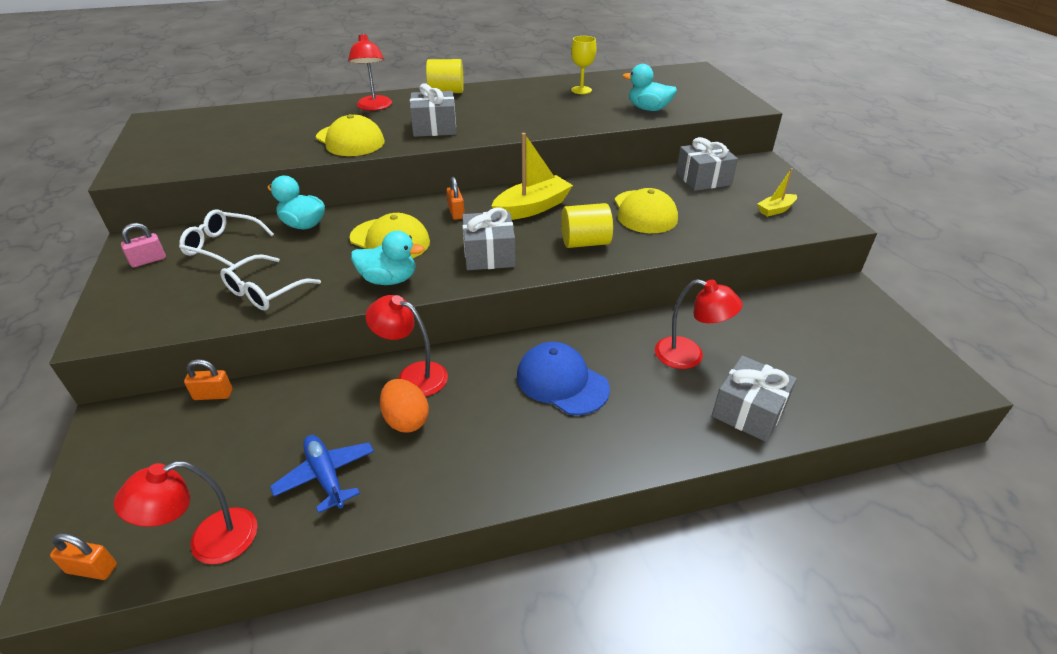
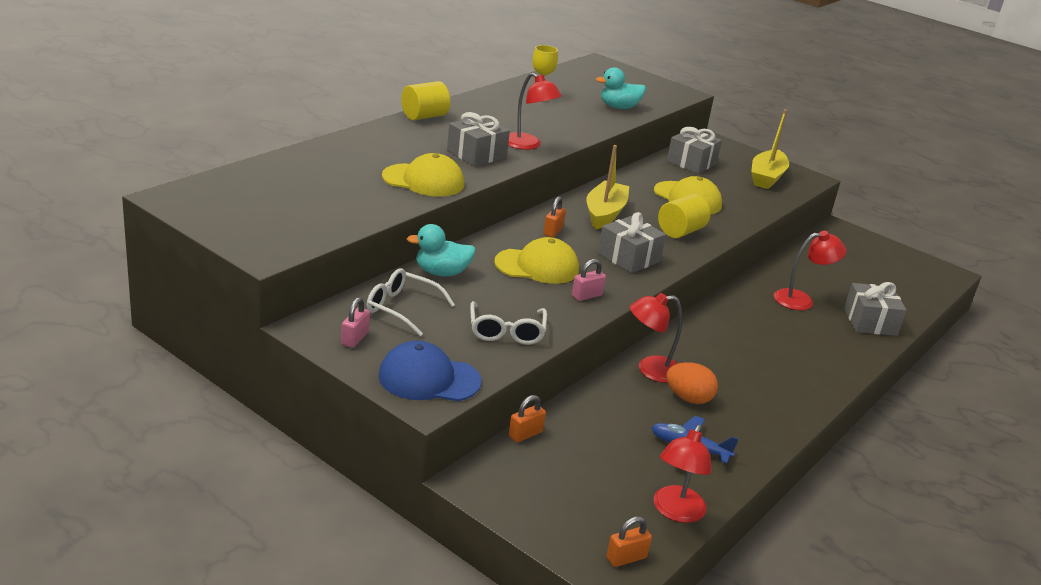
camera: 40 degrees left, 10 degrees down
white glasses [179,209,274,267] -> white glasses turned 45 degrees clockwise [367,268,455,336]
red lamp [348,33,392,111] -> red lamp moved to [508,72,562,150]
turquoise duck [351,231,424,285] -> pink padlock [572,259,606,301]
orange padlock [446,177,465,220] -> orange padlock turned 75 degrees clockwise [543,196,566,238]
blue cap [517,342,610,415] -> blue cap moved to [378,341,481,401]
yellow boat [757,168,797,217] -> yellow boat [751,109,789,189], size x1.86

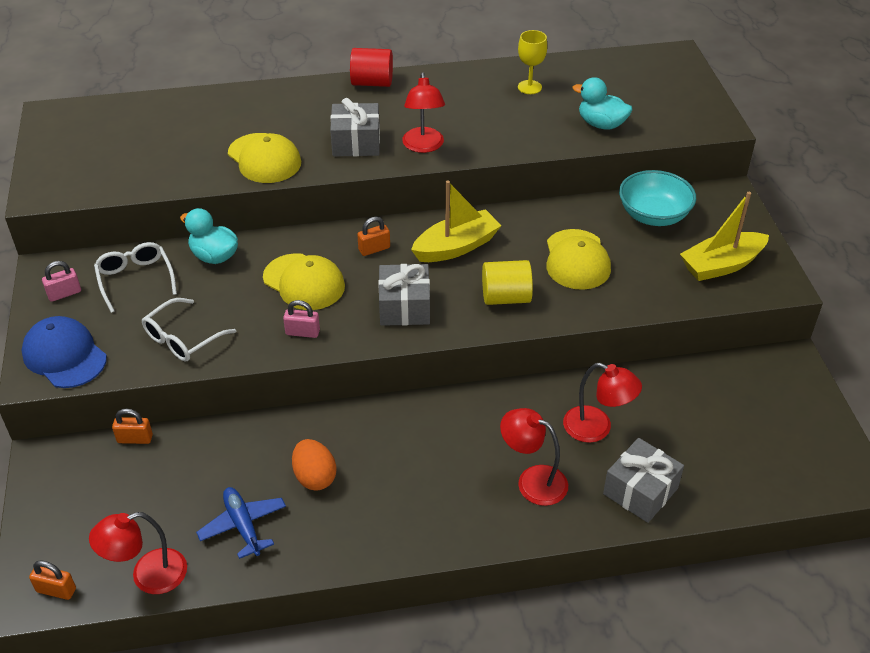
camera: 45 degrees right, 15 degrees up
yellow cylinder [401,81,450,120] -> red cylinder [350,48,393,87]
red lamp [630,293,682,383] -> red lamp moved to [500,408,568,506]
grey gift [667,127,722,174] -> turquoise bowl [619,170,696,226]

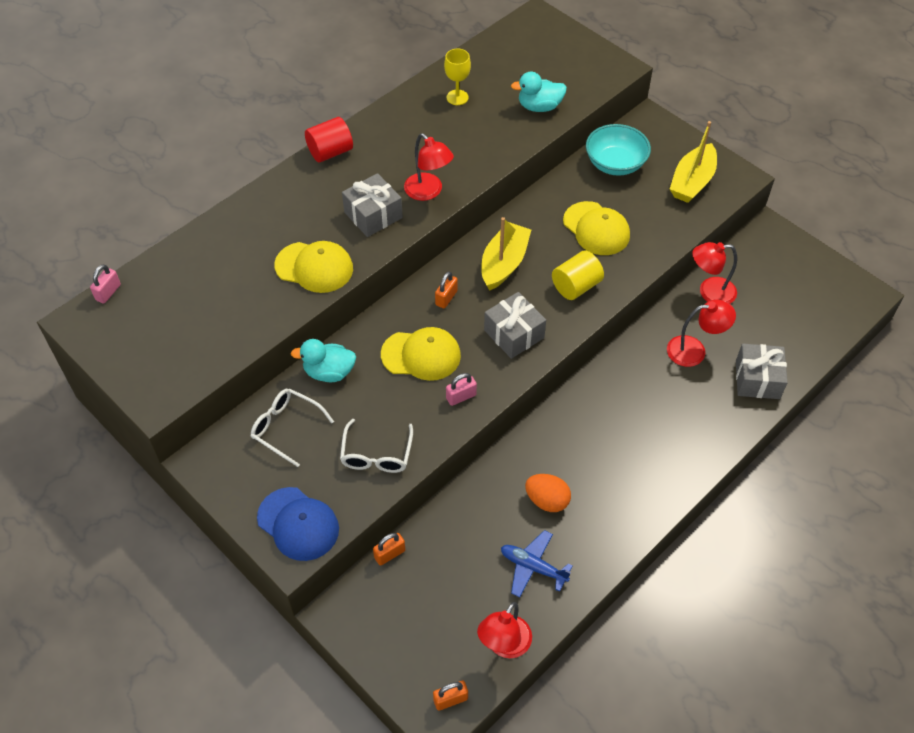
camera: 35 degrees left, 10 degrees up
blue cap [21,316,107,388] -> blue cap turned 150 degrees counterclockwise [257,487,339,561]
pink padlock [42,261,81,302] -> pink padlock moved to [90,264,121,304]
red lamp [500,408,568,506] -> red lamp moved to [692,242,737,304]

